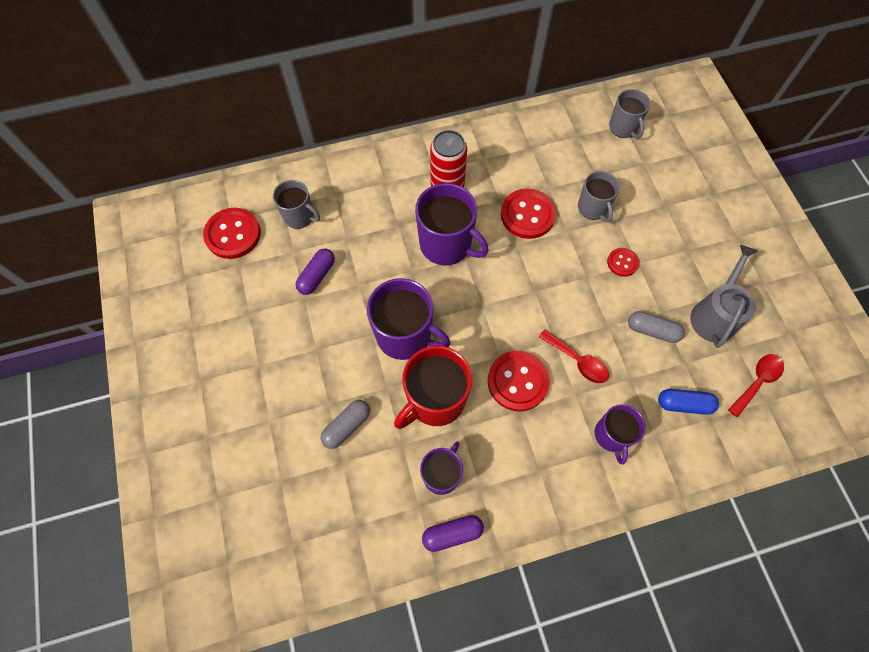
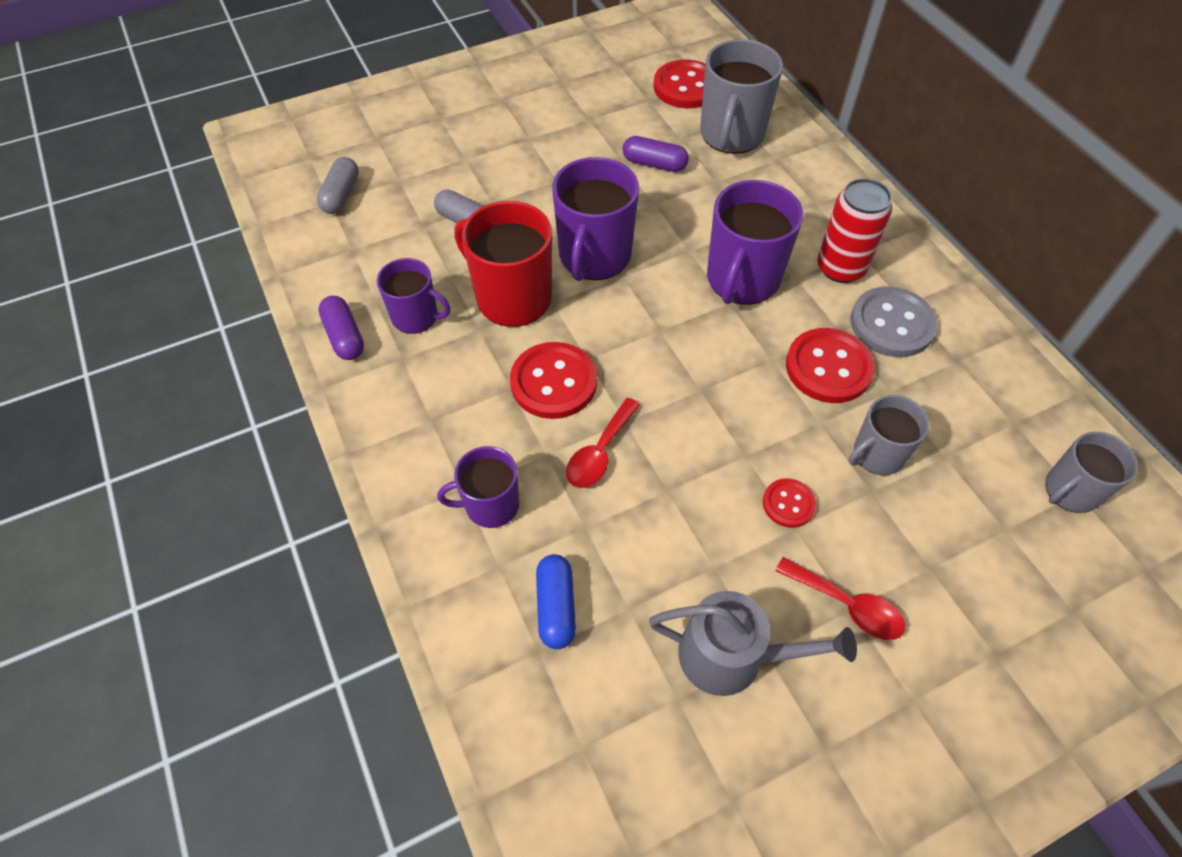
camera: 80 degrees right, 10 degrees down
grey mug [273,180,320,229] -> grey mug [700,39,783,154], size x1.64
grey capsule [628,311,685,343] -> grey capsule moved to [317,157,359,214]
red spoon [728,354,784,418] -> red spoon moved to [775,557,905,640]
none -> grey button [851,286,938,357]

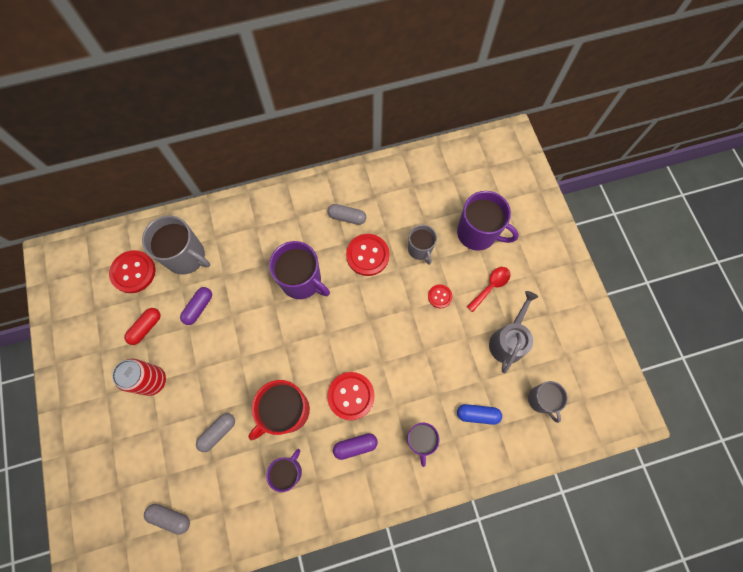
camera: 80 degrees left, 15 degrees up
purple capsule [318,296,364,360] -> purple capsule moved to [333,433,378,460]
purple mug [552,157,639,281] -> purple mug moved to [457,191,519,251]
red spoon [566,398,640,488] -> none
red can [817,178,892,283] -> red can moved to [112,359,166,396]
grey button [851,286,938,357] -> grey capsule [327,204,366,225]
grey mug [1045,432,1138,513] -> grey mug moved to [528,381,568,423]
none -> red capsule [124,308,161,345]

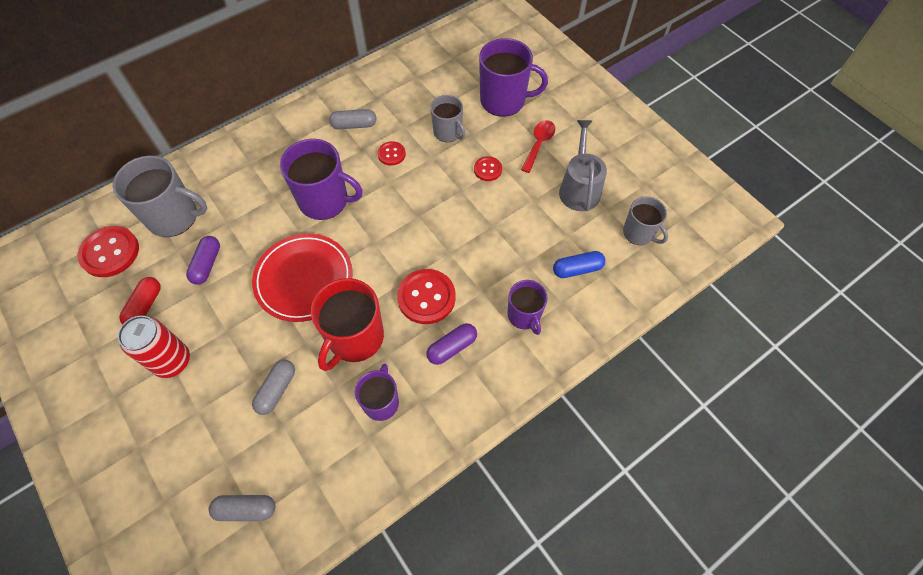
camera: 20 degrees left, 10 degrees down
red button [346,234,390,276] -> red button [377,141,406,166], size x0.55
none -> red plate [252,234,353,322]

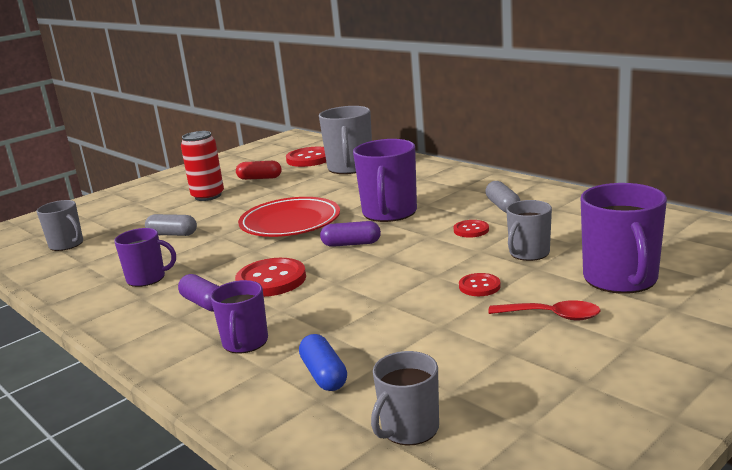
camera: 85 degrees right, 40 degrees down
purple capsule [186,236,220,285] -> purple capsule moved to [320,221,381,247]
grey capsule [209,495,275,521] -> grey mug [37,200,83,251]
red mug [311,278,384,371] -> none
purple mug [508,280,548,335] -> purple mug turned 60 degrees counterclockwise [210,280,268,353]
grey watering can [559,120,607,211] -> none

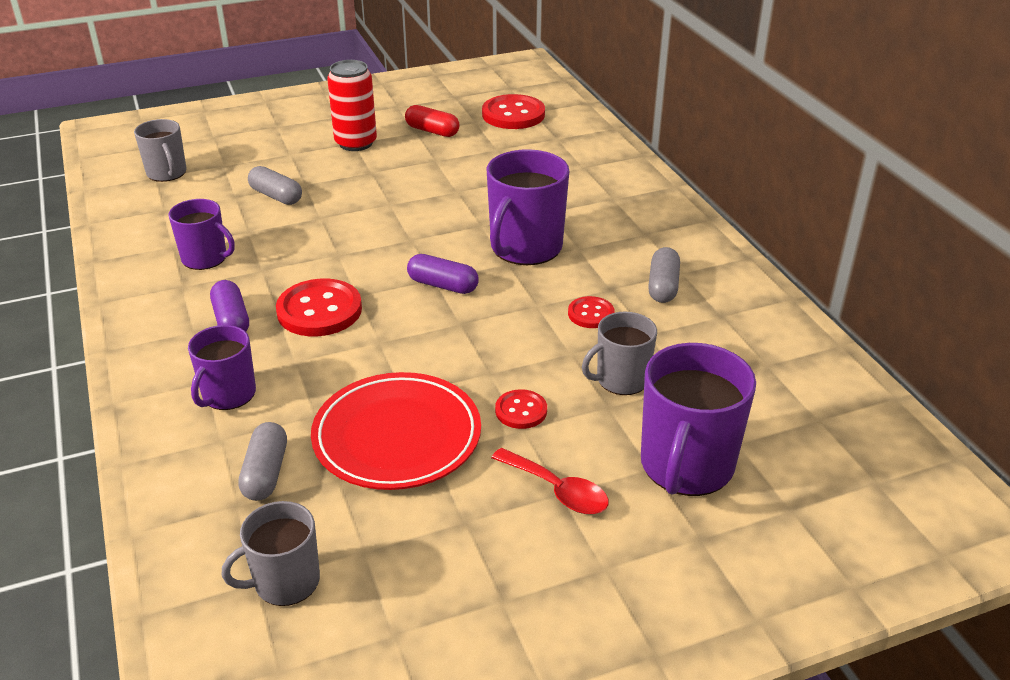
camera: 20 degrees right, 15 degrees up
red plate [238,197,340,237] -> red plate moved to [311,372,481,490]
blue capsule [299,334,347,391] -> grey capsule [238,422,287,501]
grey mug [319,106,372,174] -> none

